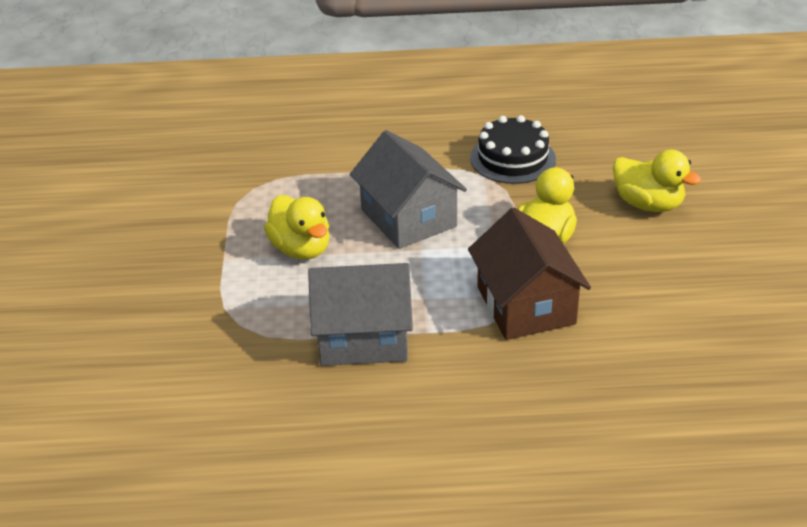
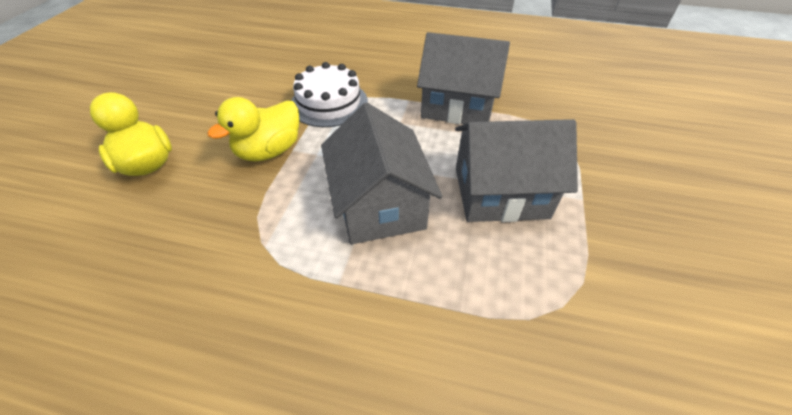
camera: 165 degrees left, 10 degrees up
yellow duck [264,195,330,260] -> grey house [455,119,578,222]
brown house [468,208,591,340] -> white cake [291,62,368,127]
black cake [470,115,556,184] -> none

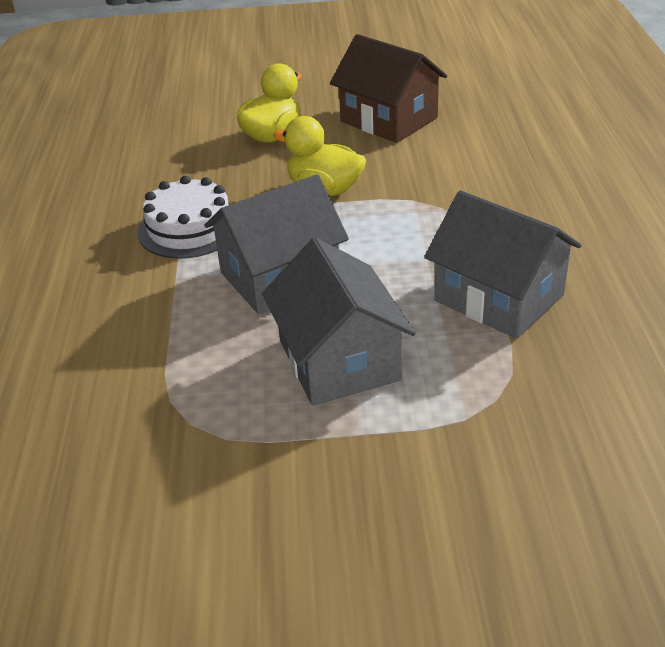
camera: 75 degrees right, 10 degrees down
white cake [291,62,368,127] -> white cake moved to [138,176,229,259]
grey house [417,32,510,124] -> grey house turned 45 degrees counterclockwise [424,191,582,339]
none -> brown house [330,34,447,143]

